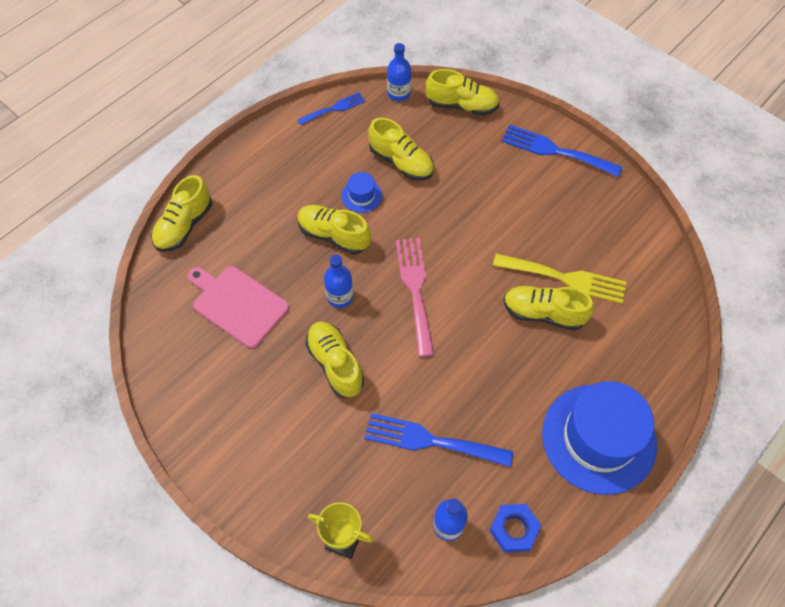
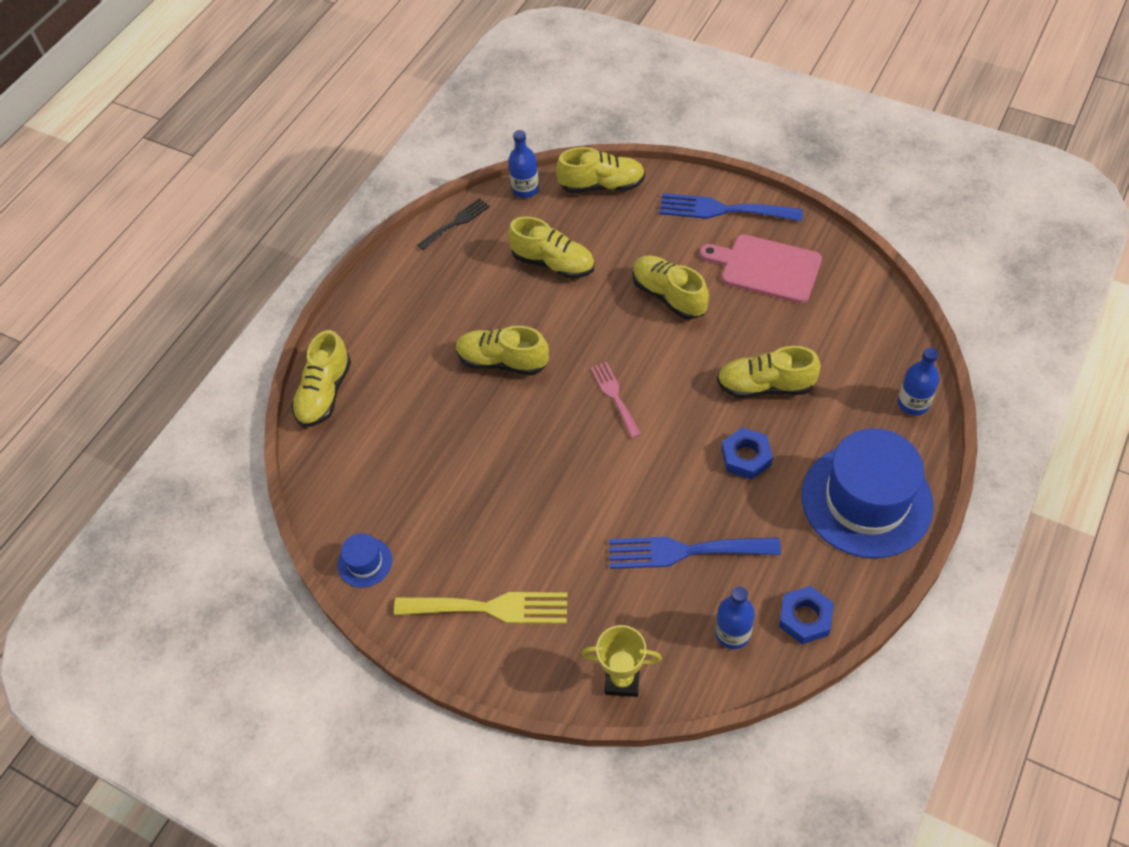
camera: 10 degrees left, 5 degrees down
pink cutting board [187,266,289,348] -> pink cutting board moved to [700,234,822,303]
blue fork [297,92,365,125] -> black fork [417,198,490,250]
yellow shoe [305,321,364,398] -> yellow shoe moved to [632,255,709,320]
blue bottle [324,255,353,308] -> blue bottle moved to [898,347,940,415]
blue hat [341,172,382,213] -> blue hat moved to [338,533,392,588]
pink fork [396,238,434,357] -> pink fork [591,362,641,438], size x0.61
yellow fork [493,253,626,304] -> yellow fork moved to [394,592,568,624]
none -> blue nut [721,428,773,479]

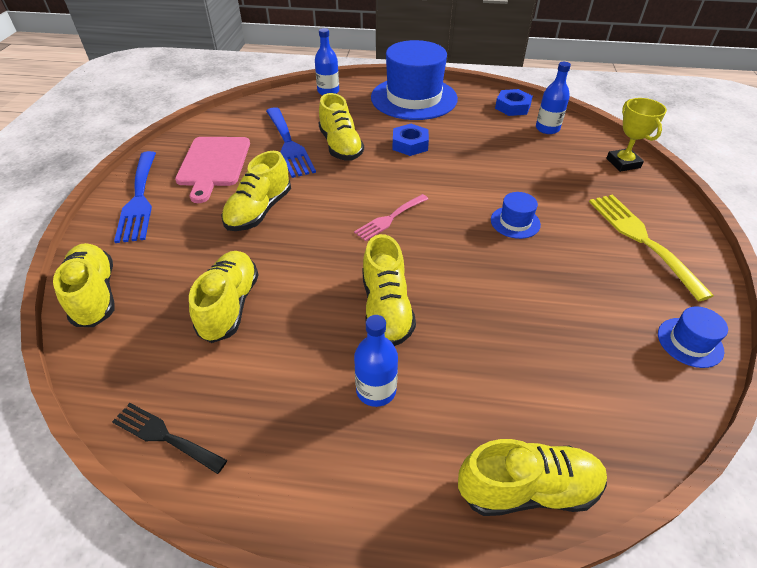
camera: 115 degrees left, 10 degrees down
blue bottle [508,130,539,198] -> blue bottle moved to [354,315,398,407]
blue fork [609,537,781,569] -> blue fork moved to [266,107,316,178]
none -> blue hat [491,192,541,239]

